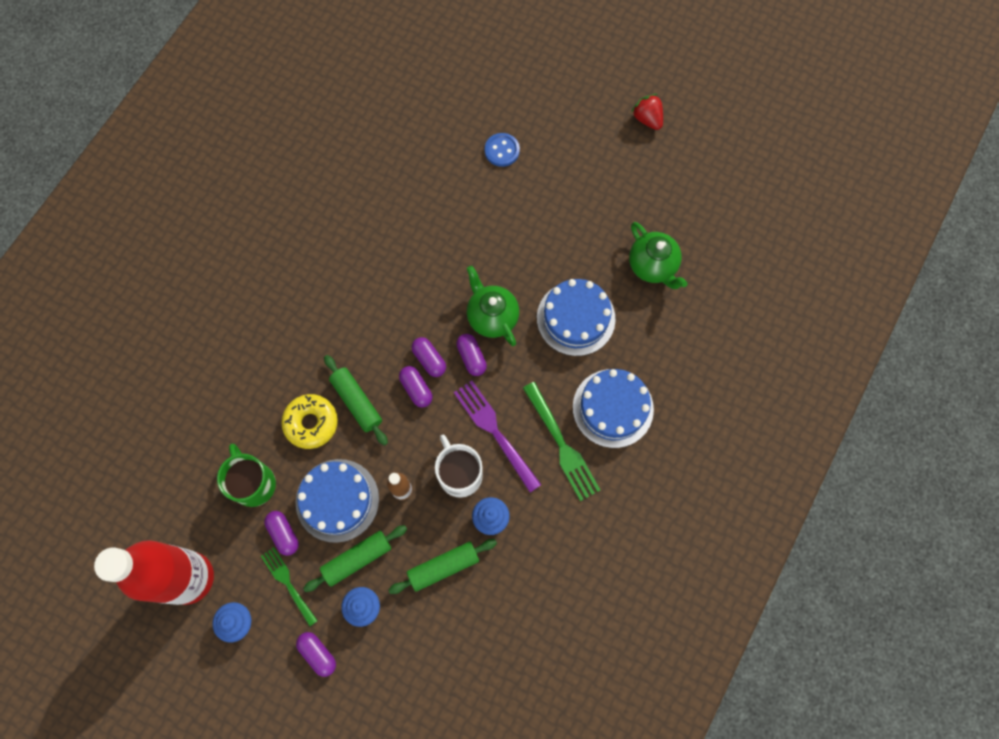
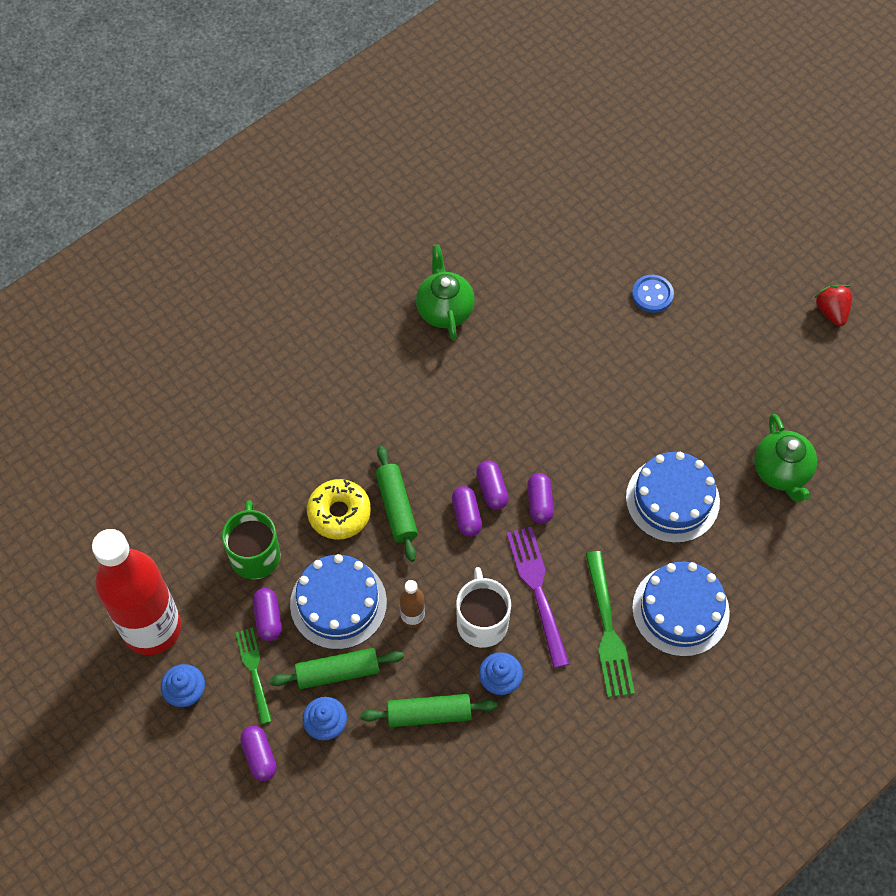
camera: 20 degrees right, 10 degrees down
green teapot [467,266,519,346] -> green teapot moved to [416,244,475,340]

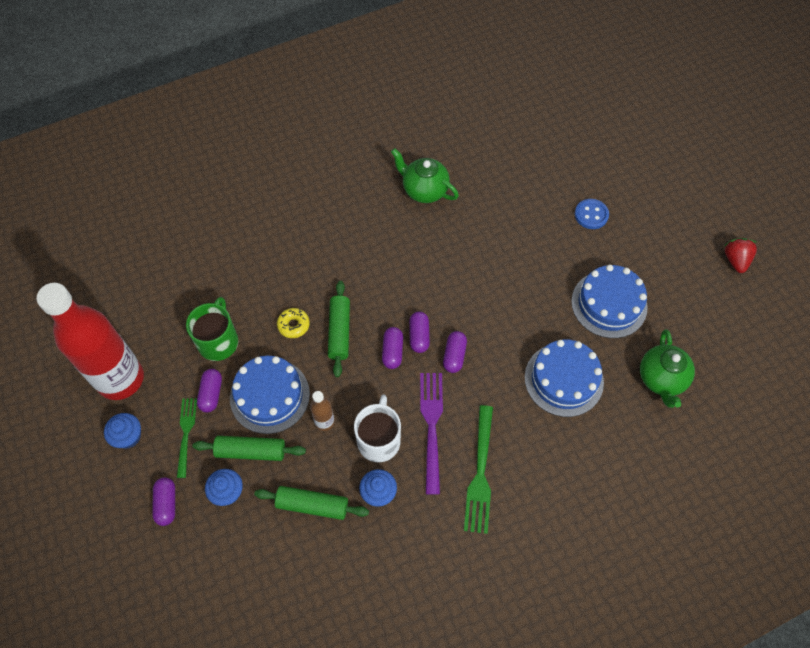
camera: 15 degrees right, 0 degrees up
yellow donut [307,479,371,540] -> yellow donut [277,308,310,338], size x0.63
green teapot [416,244,475,340] -> green teapot turned 60 degrees counterclockwise [391,148,459,203]
blue cake [632,561,730,657] -> blue cake moved to [571,264,648,338]

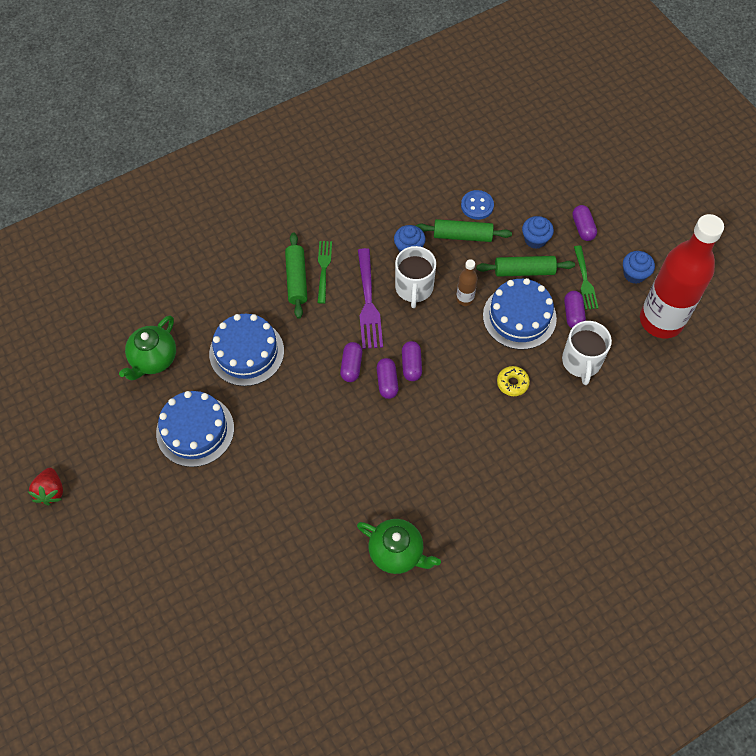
camera: 175 degrees right, 0 degrees up
green mug [186,297,238,361] -> white mug [562,321,612,385]
green rolling pin [328,281,350,377] -> green rolling pin moved to [285,233,307,319]
green fork [464,405,493,534] -> green fork [317,241,332,304], size x0.65
blue button [575,199,609,229] -> blue button moved to [461,190,494,220]
green teapot [640,329,695,408] -> green teapot turned 150 degrees counterclockwise [119,316,176,381]

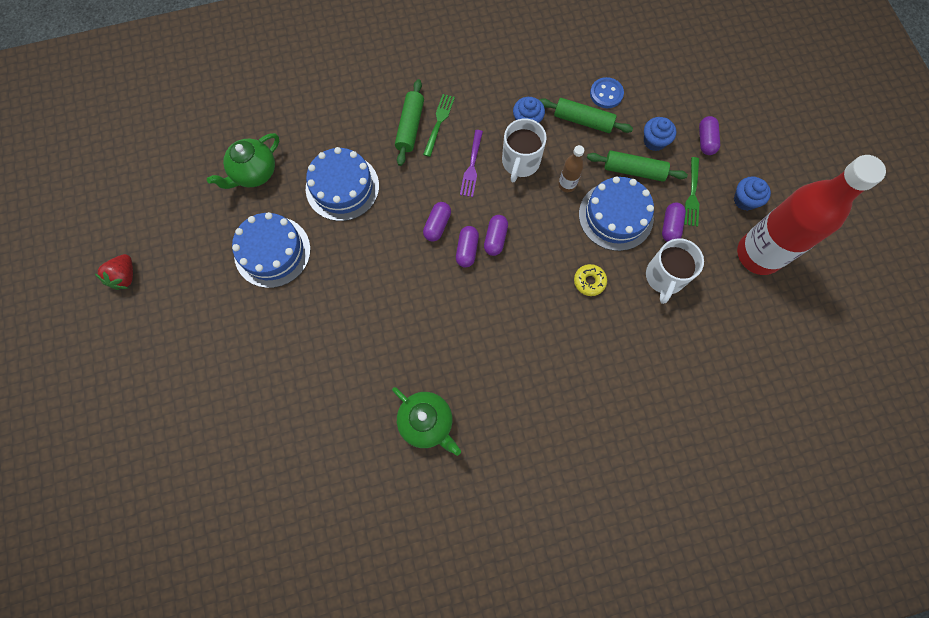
camera: 15 degrees right, 10 degrees up
purple fork [358,248,383,349] -> purple fork [460,130,483,197], size x0.65

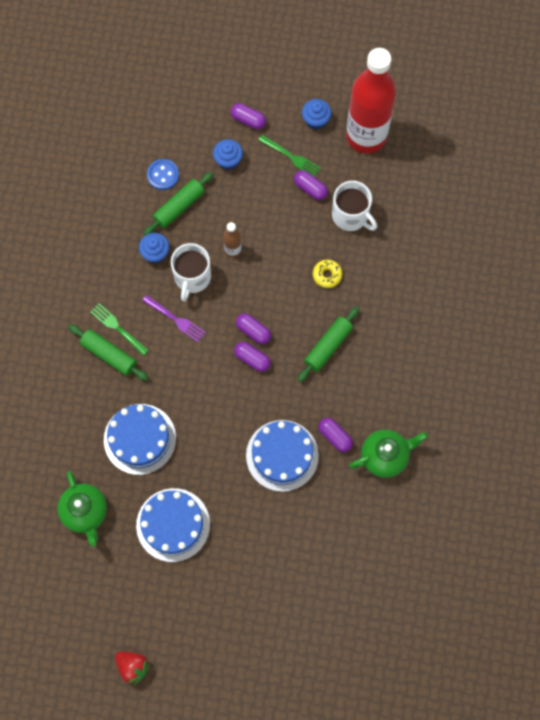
camera: 65 degrees left, 0 degrees up
purple capsule [423,202,451,242] -> purple capsule moved to [319,418,353,452]
white mug [502,118,547,182] -> white mug turned 60 degrees clockwise [171,243,211,302]
blue cake [579,177,654,251] -> blue cake moved to [246,420,319,492]
green rolling pin [587,150,688,182] -> green rolling pin moved to [298,307,359,382]

